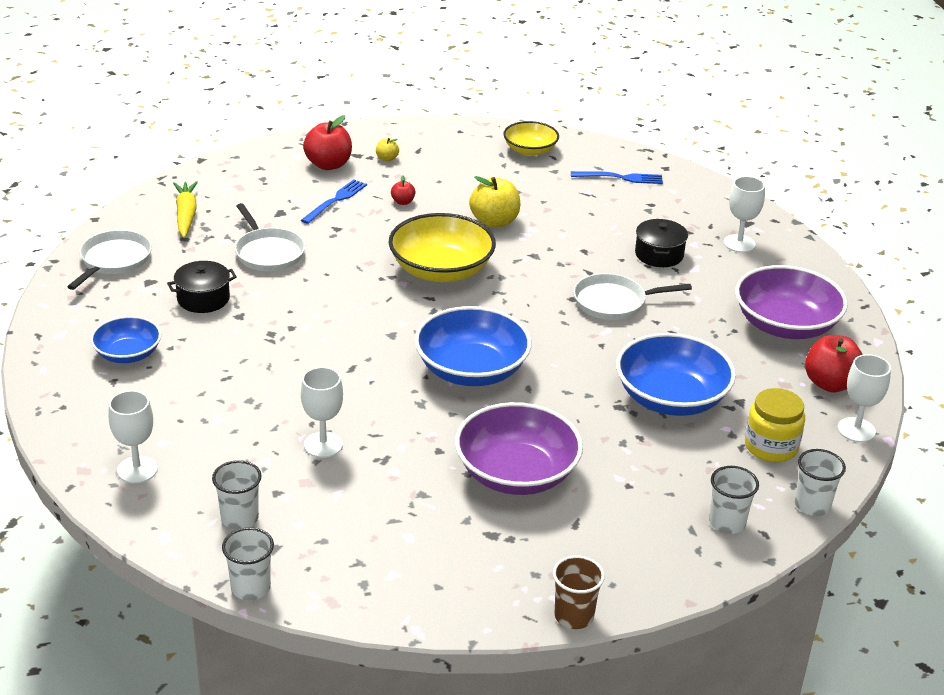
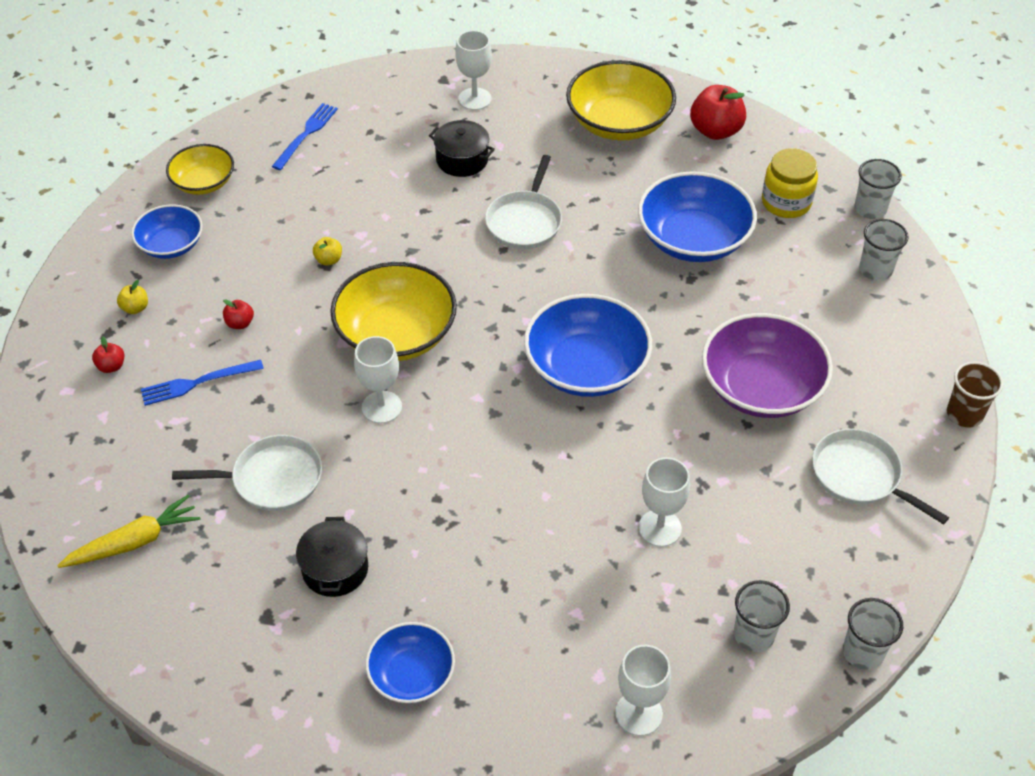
camera: 65 degrees left, 15 degrees up
white pan [67,230,152,290] -> white pan moved to [812,429,949,525]
yellow carrot [173,181,198,238] -> yellow carrot turned 135 degrees clockwise [57,495,200,568]
blue fork [301,179,367,224] -> blue fork turned 75 degrees counterclockwise [141,360,264,406]
red apple [303,115,352,170] -> red apple [92,337,124,373], size x0.49
yellow apple [469,176,520,228] -> yellow apple [313,237,342,265], size x0.49
purple bowl [735,265,848,339] -> yellow bowl [566,60,676,141]
white goblet [838,354,891,442] -> white goblet moved to [354,336,402,424]
none -> blue bowl [131,204,203,259]

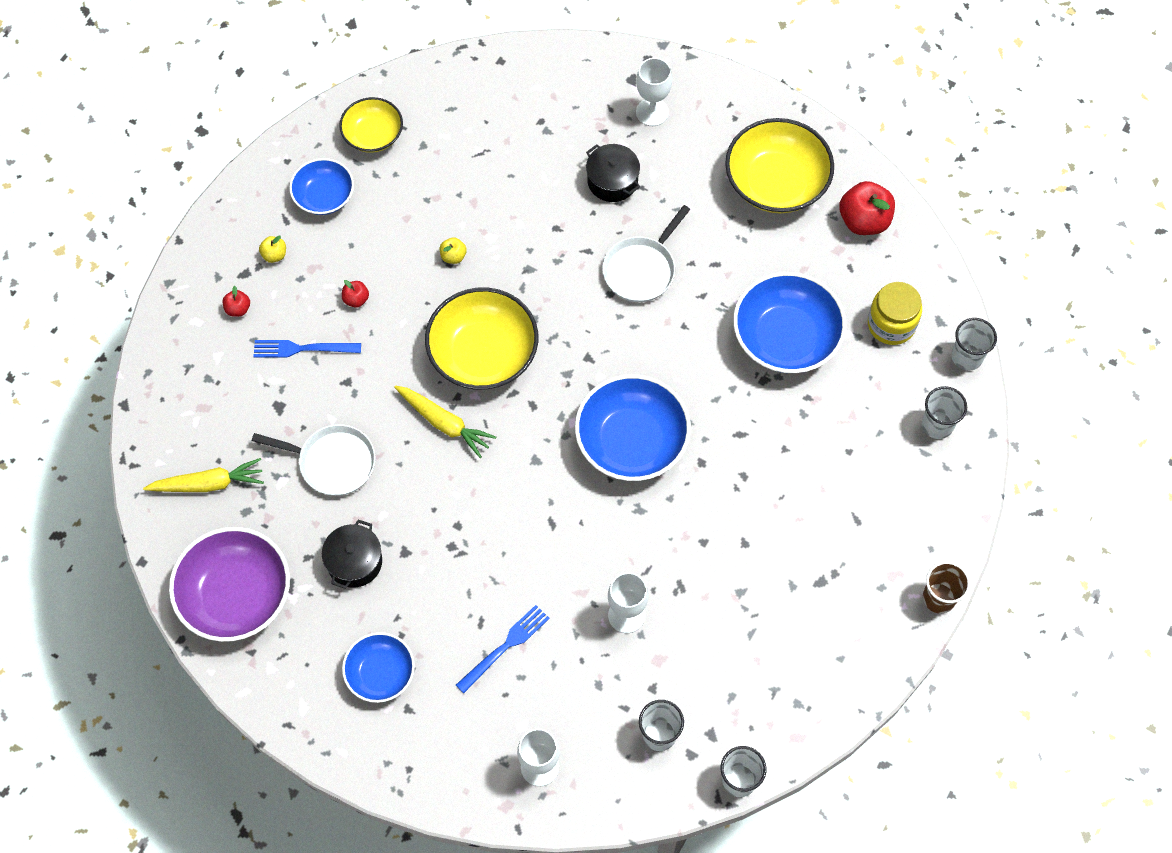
camera: 20 degrees right, 15 degrees up
blue fork [272,103,338,170] -> blue fork moved to [456,605,550,693]
white goblet [354,336,402,424] -> yellow carrot [394,385,496,458]
purple bowl [702,313,833,418] -> purple bowl moved to [169,527,290,642]
white pan [812,429,949,525] -> none

